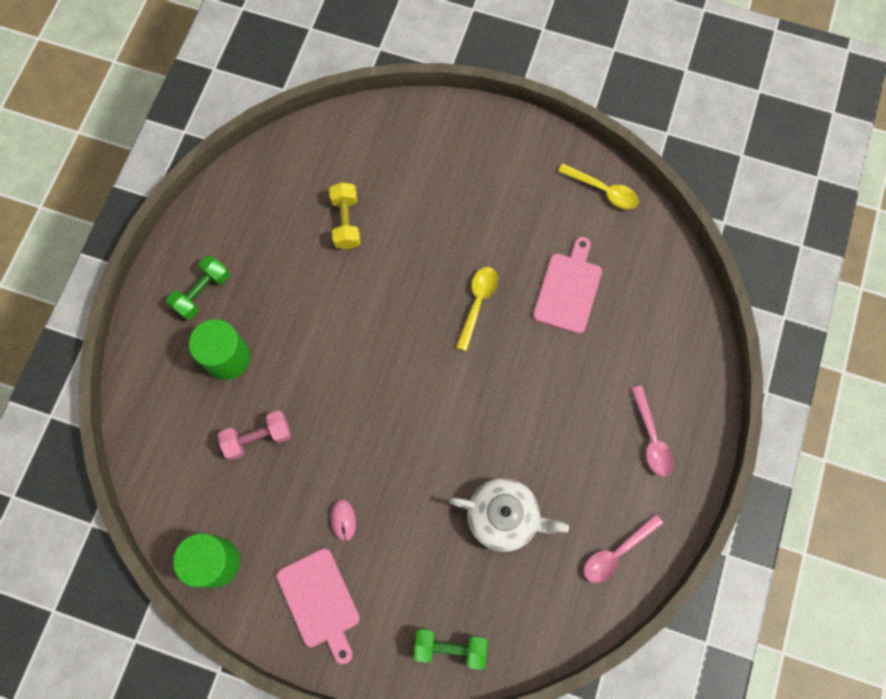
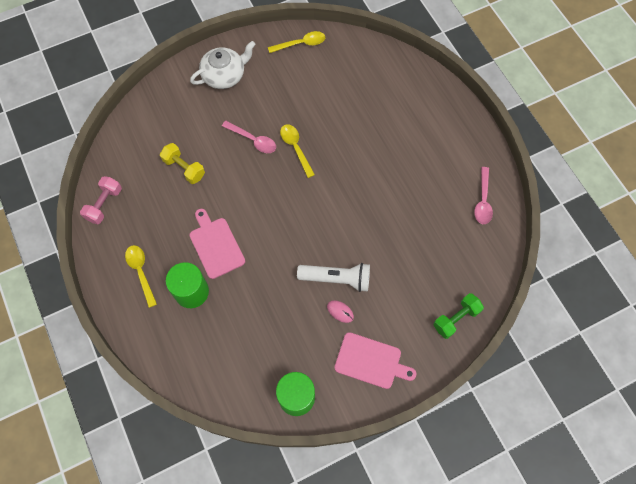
camera: 45 degrees left, 5 degrees down
green dumbbell [167,255,229,320] -> yellow spoon [125,245,157,308]
pink dumbbell [218,411,291,460] -> pink dumbbell moved to [80,176,122,224]
white teapot [449,478,569,552] -> white teapot moved to [190,41,256,89]
pink cutting board [533,237,602,334] -> pink cutting board moved to [190,209,245,279]
pink spoon [631,386,674,476] -> pink spoon moved to [222,121,276,153]
none -> white flashlight [297,263,370,292]

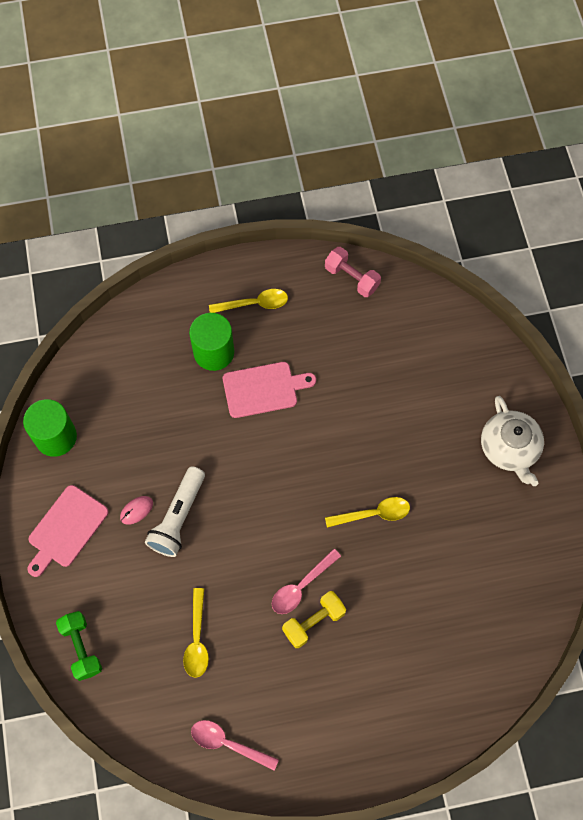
camera: 105 degrees right, 0 degrees up
yellow dumbbell [160,143,205,184] -> yellow dumbbell moved to [282,591,346,648]
pink spoon [222,121,276,153] -> pink spoon moved to [272,549,341,614]
yellow spoon [268,31,325,53] -> yellow spoon moved to [183,588,209,678]

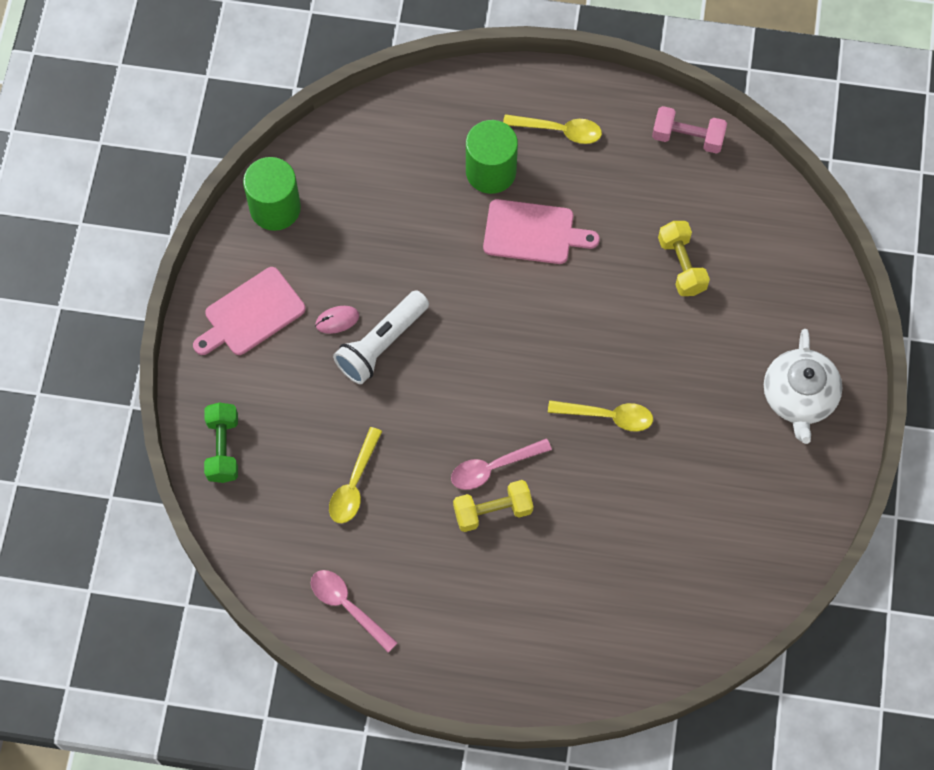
camera: 20 degrees right, 0 degrees up
pink dumbbell [325,247,381,297] -> pink dumbbell turned 45 degrees counterclockwise [652,106,727,154]
none -> yellow dumbbell [658,221,710,296]

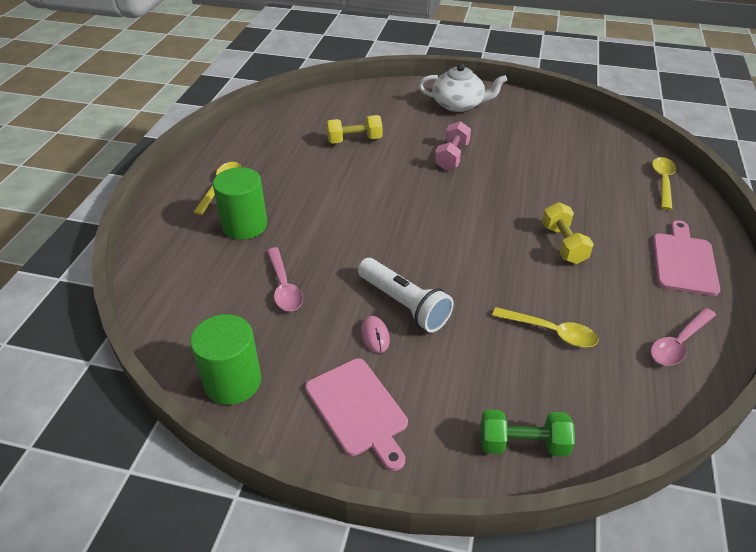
camera: 85 degrees left, 25 degrees down
pink spoon [451,438,552,490] -> pink spoon moved to [267,248,303,311]
pink cutting board [483,199,600,264] -> pink cutting board moved to [653,220,720,296]
yellow spoon [548,400,653,432] -> yellow spoon moved to [652,157,676,210]
pink dumbbell [652,106,727,154] -> pink dumbbell moved to [435,121,471,170]

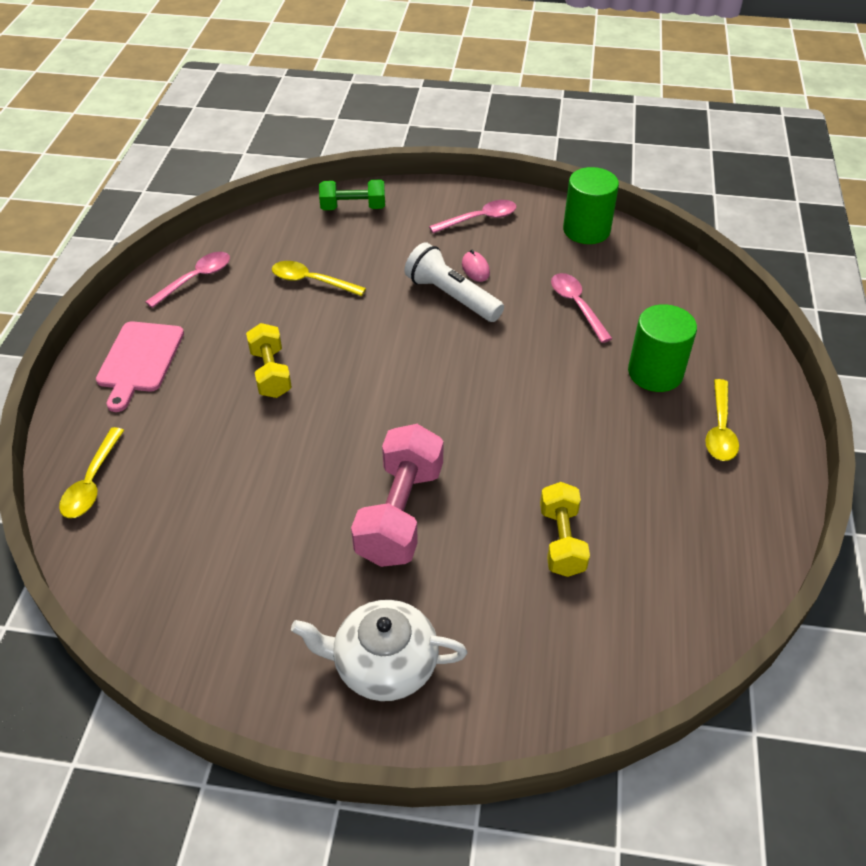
camera: 175 degrees right, 5 degrees up
pink cutting board [305,358,408,471] -> pink spoon [429,200,517,233]
yellow dumbbell [326,115,383,144] -> yellow dumbbell turned 75 degrees counterclockwise [540,482,590,577]
pink dumbbell [435,121,471,170] -> pink dumbbell [351,424,444,567], size x1.58

